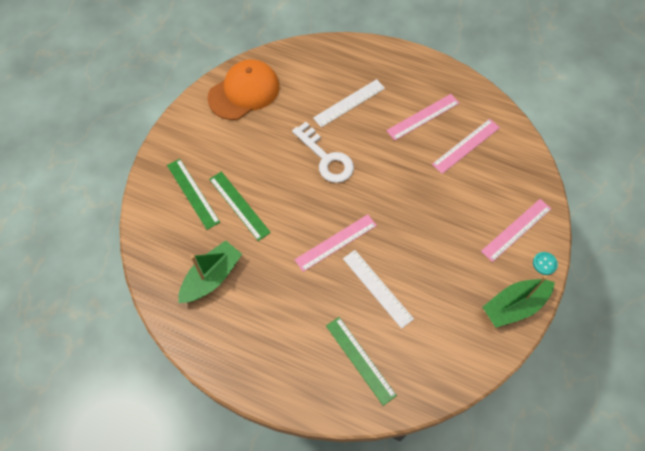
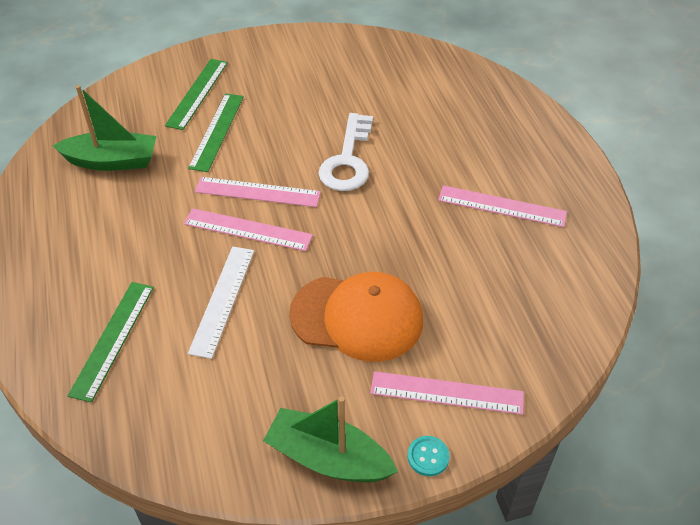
camera: 50 degrees right, 15 degrees down
orange cap [207,59,279,120] -> orange cap moved to [289,272,423,362]
white ruler [313,79,385,127] -> none
pink ruler [432,119,500,174] -> pink ruler moved to [195,177,321,207]

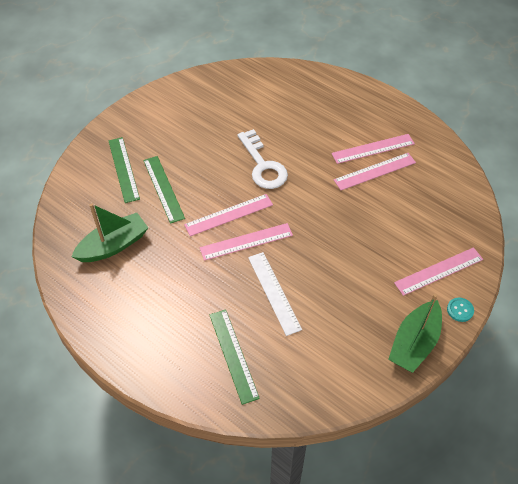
camera: 35 degrees left, 5 degrees up
green boat [263,396,398,482] -> green boat turned 45 degrees counterclockwise [388,294,442,373]
orange cap [289,272,423,362] -> none
none -> pink ruler [334,153,416,190]

